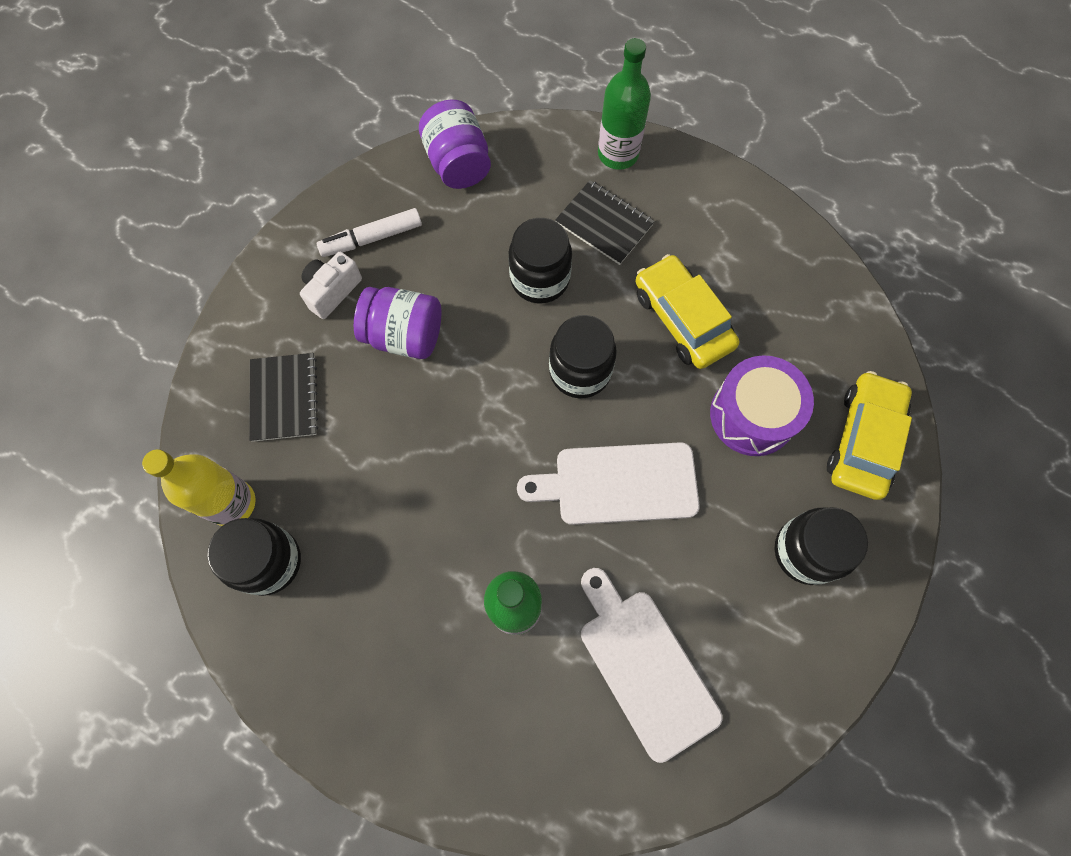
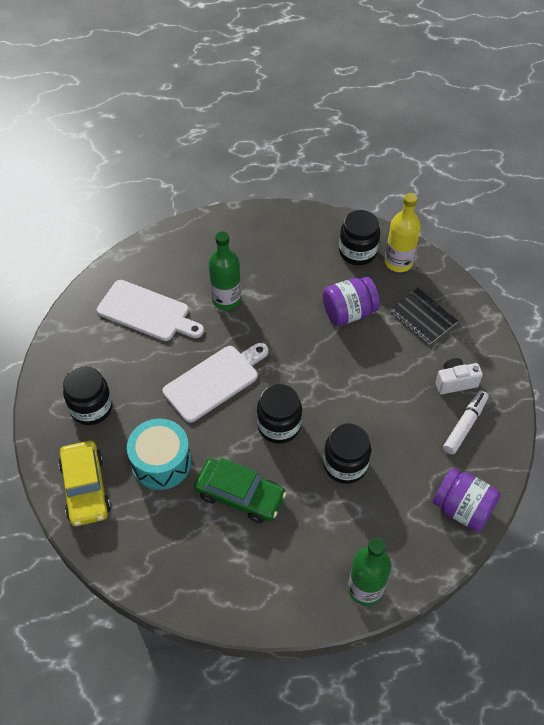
camera: 145 degrees right, 15 degrees down
white camera [300,252,362,319] -> white camera turned 105 degrees counterclockwise [435,358,483,394]
purple jar [354,287,441,359] -> purple jar moved to [323,277,380,326]
black notebook [555,180,655,265] -> none
yellow car [635,254,739,369] -> green car [194,458,287,523]
purple drum [710,355,814,456] -> turquoise drum [127,419,191,490]

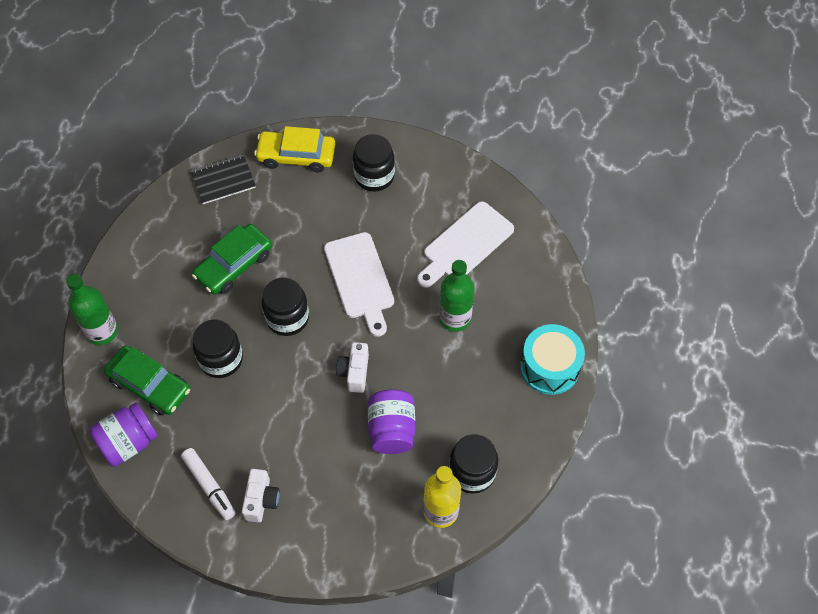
camera: 110 degrees right, 5 degrees up
turquoise drum [127,419,191,490] -> turquoise drum moved to [520,324,585,395]
black notebook [390,288,458,345] -> black notebook moved to [191,154,256,204]
none -> green car [104,345,191,415]
none -> white camera [336,342,369,393]

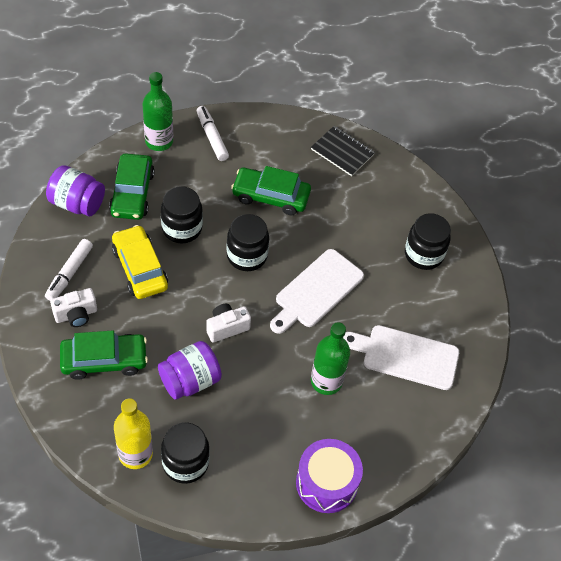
camera: 55 degrees right, 5 degrees down
yellow car [254,126,335,172] -> yellow car moved to [112,225,168,299]
turquoise drum [520,324,585,395] -> purple drum [296,439,363,513]
none -> green car [60,330,148,380]
none -> white marker [197,106,229,161]

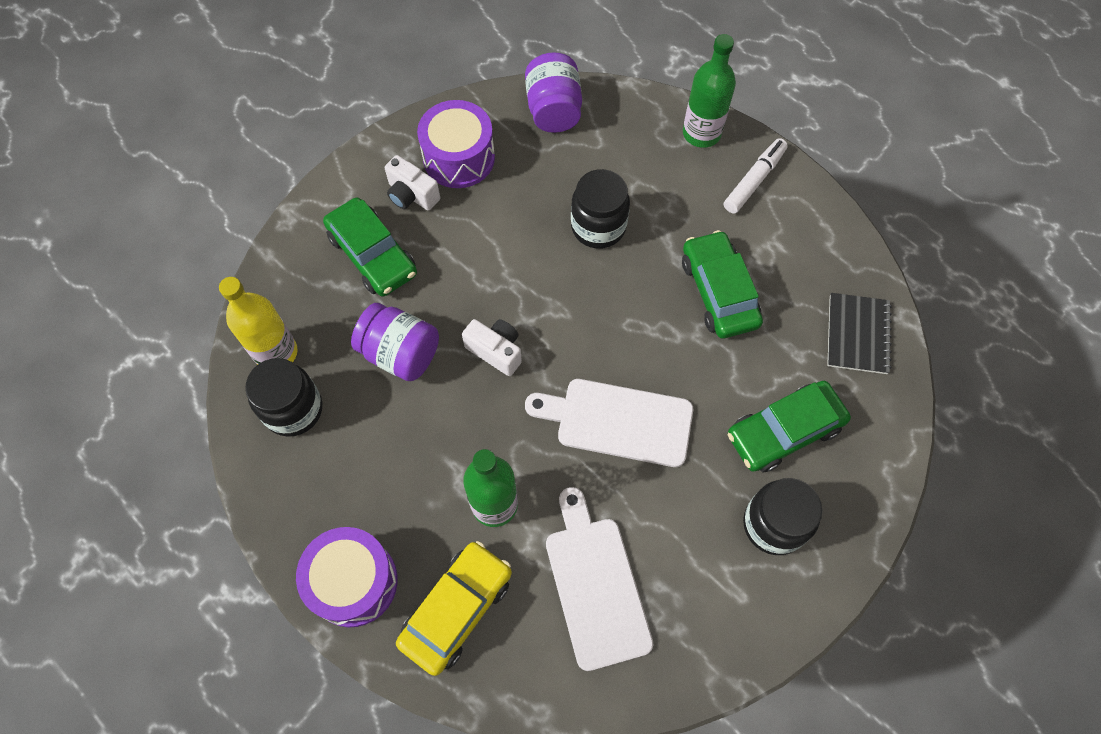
camera: 65 degrees right, 10 degrees up
white marker [45,239,93,301] -> purple drum [417,100,495,188]
green car [109,154,155,220] -> green car moved to [728,381,851,472]
yellow car [112,225,168,299] -> yellow car moved to [396,541,512,676]
black jar [226,214,269,271] -> none

